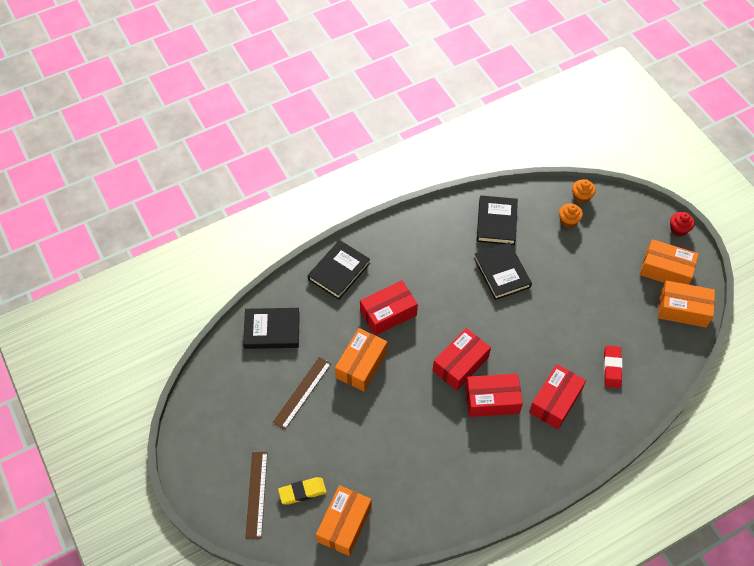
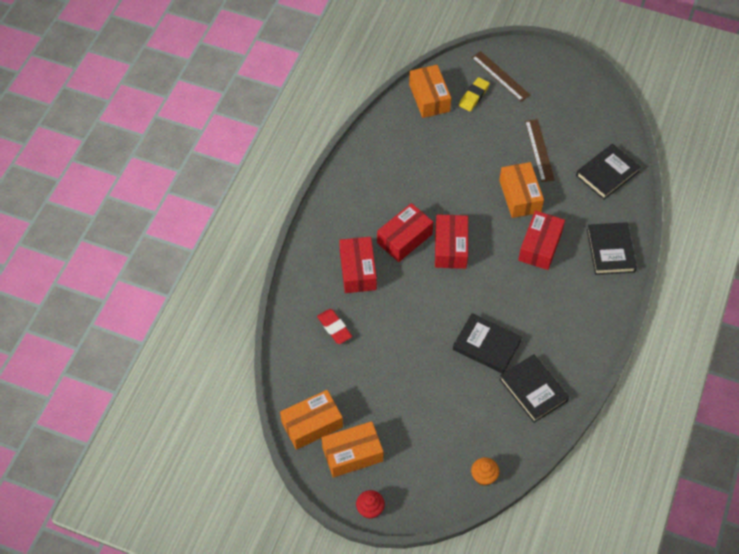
camera: 140 degrees right, 0 degrees up
orange cupcake [559,204,583,228] -> none

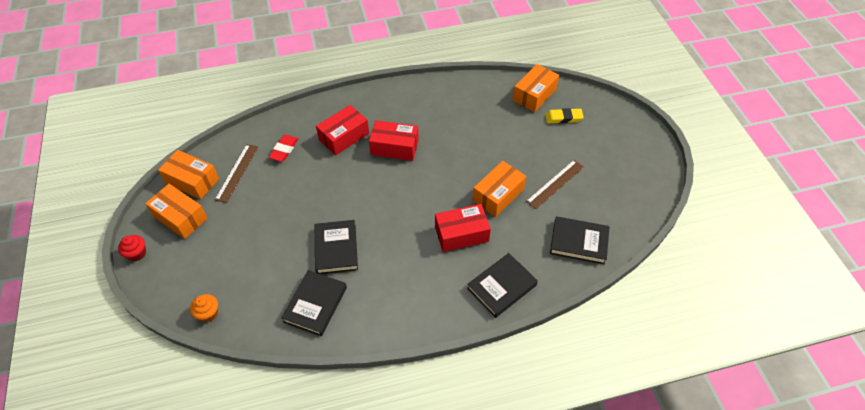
camera: 55 degrees right, 5 degrees down
red box [435,214,468,269] -> none
brown ruler [471,51,530,101] -> brown ruler moved to [215,144,258,203]

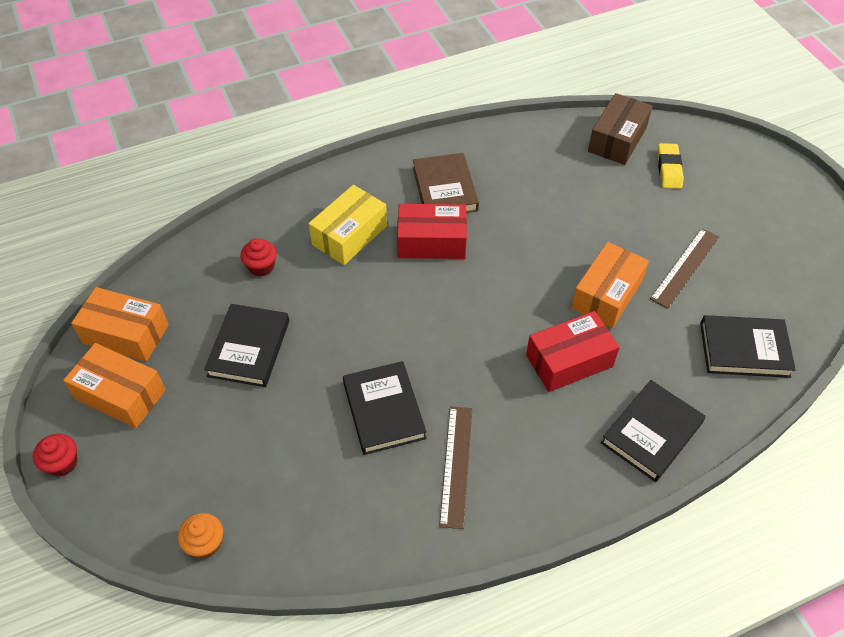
camera: 10 degrees left, 0 degrees up
brown ruler [215,144,258,203] -> brown ruler moved to [439,406,472,529]
red eraser [269,135,299,162] -> red cupcake [240,238,277,277]
black book [281,270,347,336] -> black book moved to [204,304,289,387]
red box [316,105,369,155] -> yellow box [309,185,387,265]
orange box [513,64,559,112] -> brown box [588,93,653,165]
yellow eraser [545,108,584,124] -> yellow eraser turned 75 degrees counterclockwise [657,143,684,189]
none -> brown book [413,153,479,213]

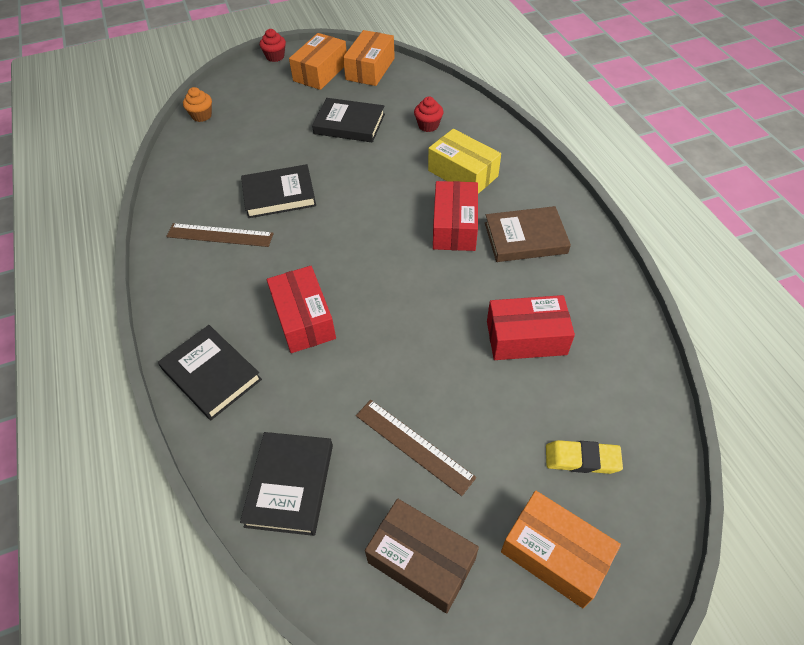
camera: 95 degrees right, 0 degrees up
orange box [571,242,649,328] -> orange box moved to [501,491,621,608]
brown box [588,93,653,165] -> brown box moved to [365,499,479,614]
none -> red box [487,295,575,360]

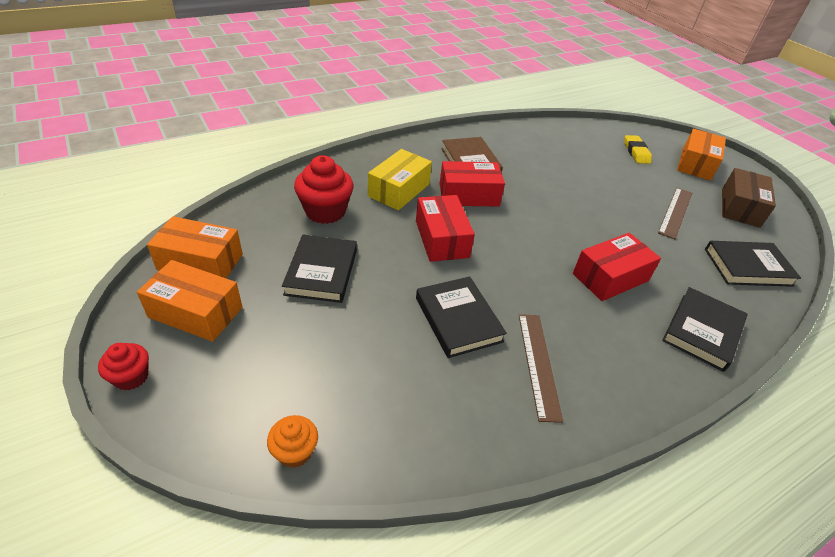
camera: 105 degrees left, 10 degrees down
red cupcake [414,97,443,132] -> red cupcake [294,155,354,224], size x1.78
red box [487,295,575,360] -> red box moved to [416,195,475,262]

